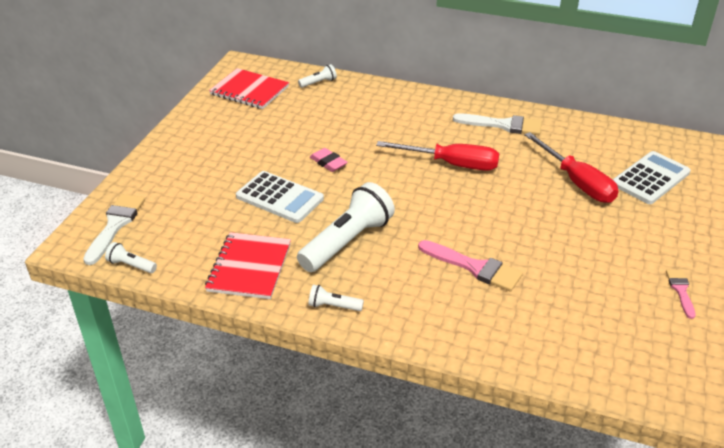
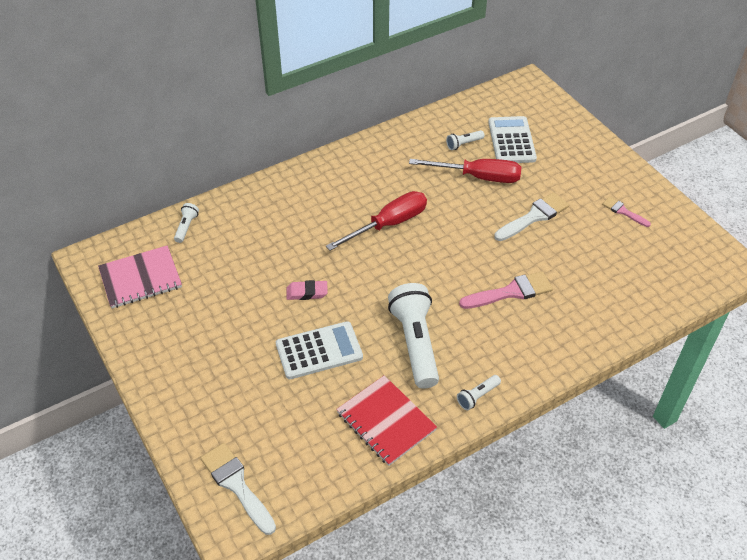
camera: 50 degrees left, 10 degrees up
white flashlight [105,242,157,273] -> white flashlight moved to [446,130,485,150]
red notebook [209,68,289,109] -> pink notebook [98,245,182,308]
white brush [453,113,542,135] -> white brush moved to [494,192,569,241]

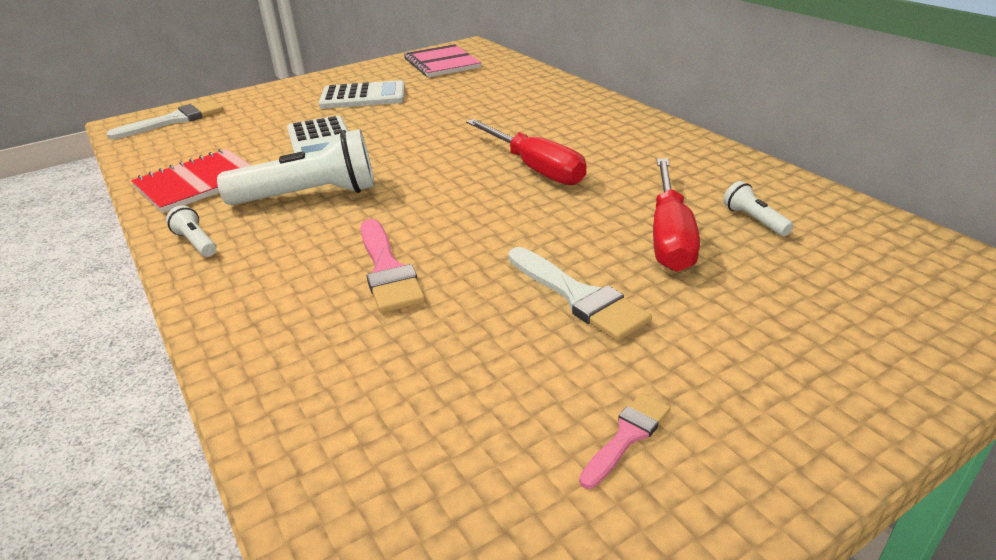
camera: 90 degrees right, 15 degrees down
white flashlight [174,203,199,243] -> none
pink eraser [286,280,328,300] -> none
white calculator [488,116,537,163] -> white calculator moved to [319,80,405,109]

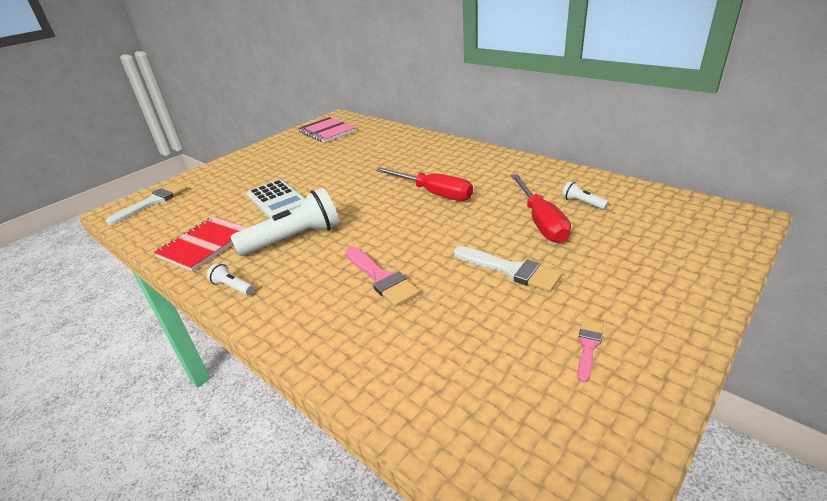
camera: 15 degrees left, 0 degrees up
white calculator [319,80,405,109] -> none

